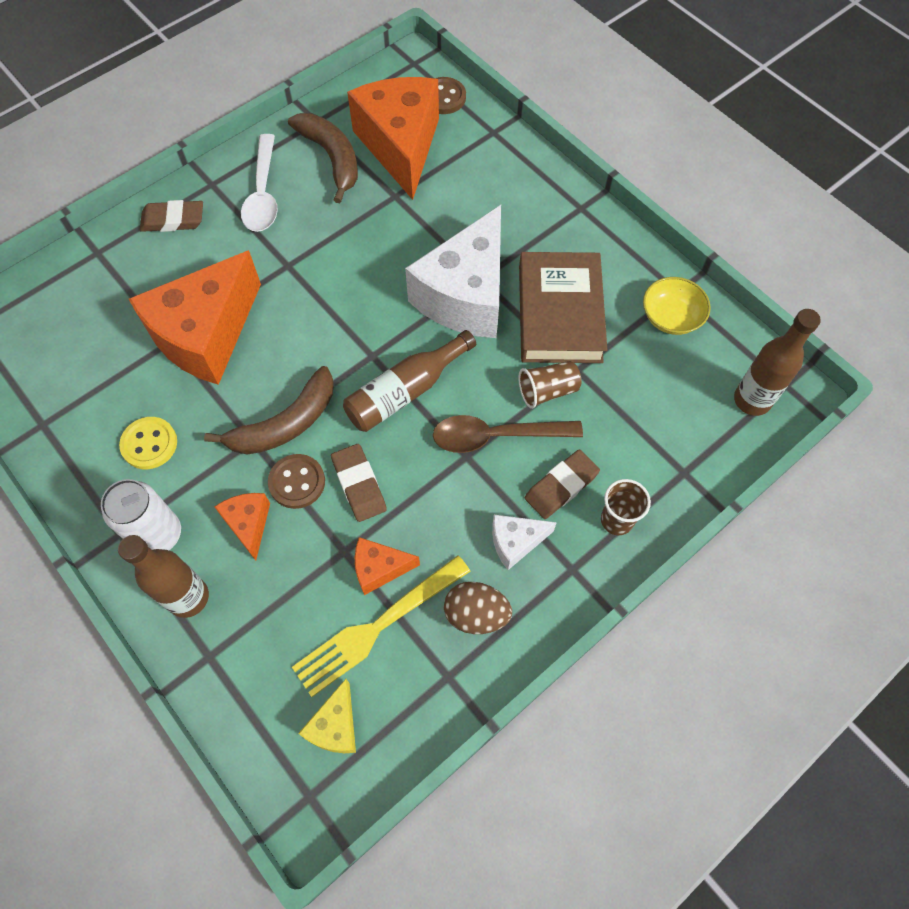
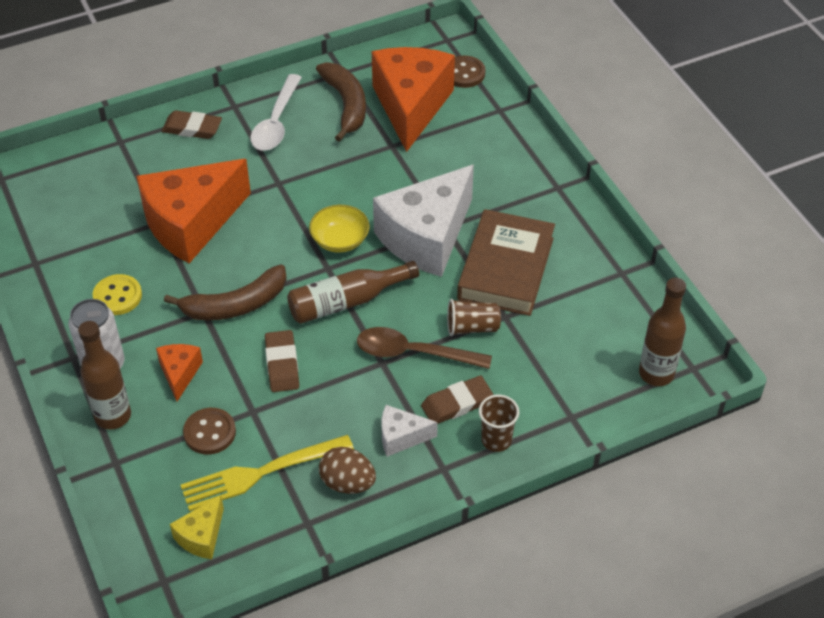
camera: 15 degrees right, 15 degrees down
brown button [268,454,325,509] -> brown button moved to [183,408,236,454]
orange cheese [355,537,420,595] -> none
yellow bowl [643,277,711,335] -> yellow bowl moved to [309,205,370,253]

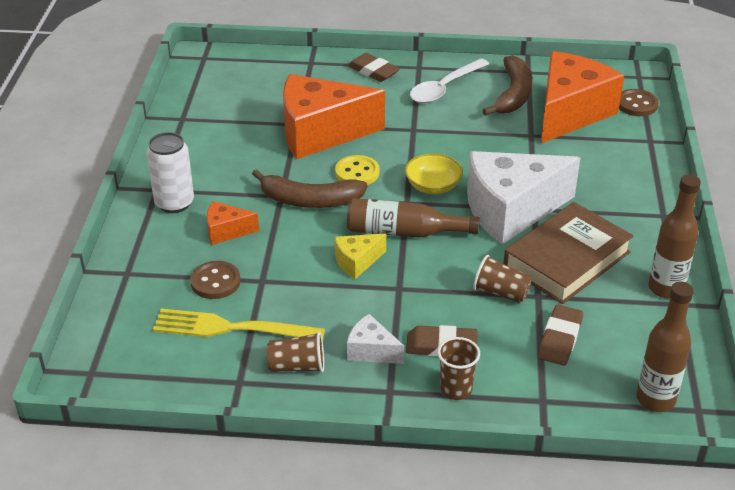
camera: 30 degrees right, 10 degrees down
brown bottle [78,321,131,430] -> brown bottle moved to [649,174,701,299]
yellow button [93,274,142,315] -> yellow button moved to [335,155,379,185]
orange cheese [156,344,203,401] -> orange cheese turned 120 degrees counterclockwise [207,201,259,245]
yellow cheese [170,495,224,559] -> yellow cheese moved to [335,234,386,279]
brown eraser [265,330,299,392] -> brown eraser moved to [538,305,583,366]
brown egg [319,447,376,494] -> brown cup [266,332,324,373]
brown spoon [357,327,492,369] -> none

